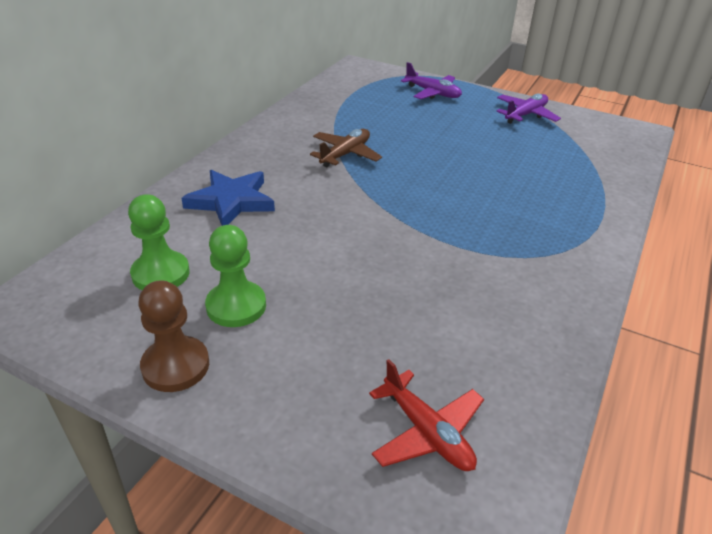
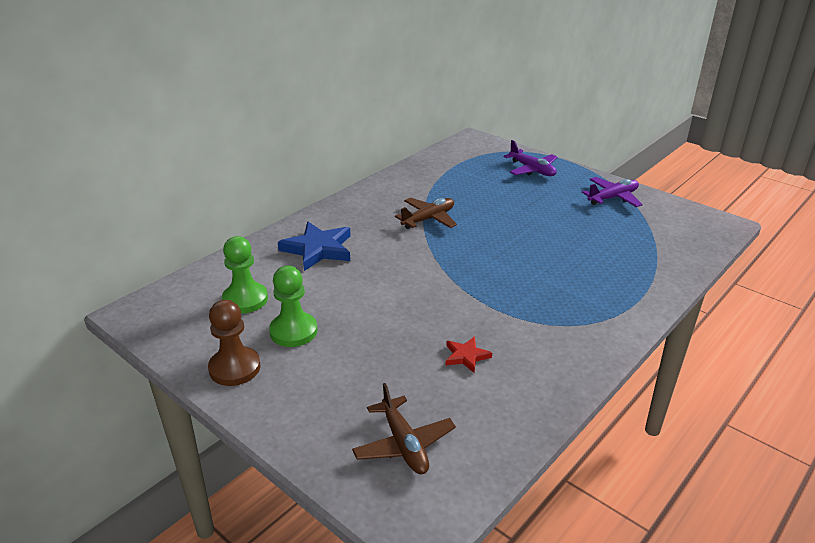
camera: 15 degrees right, 5 degrees down
red plane [369,359,484,471] -> brown plane [352,383,456,474]
none -> red star [445,336,492,373]

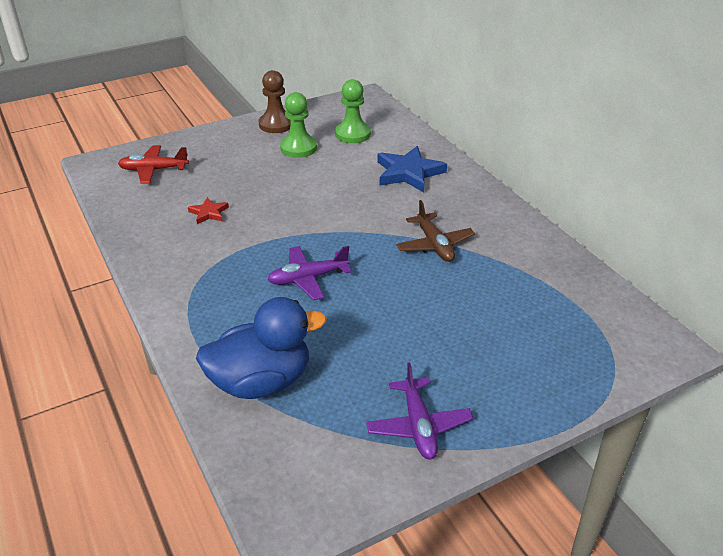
camera: 110 degrees right, 5 degrees up
brown plane [352,383,456,474] -> red plane [118,145,189,184]
purple plane [504,140,557,176] -> purple plane moved to [267,246,351,300]
none -> blue duck [196,297,327,399]

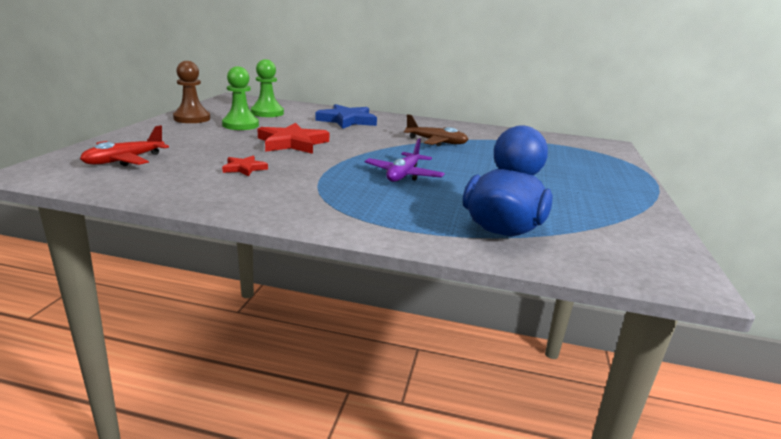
camera: 50 degrees left, 15 degrees down
purple plane [366,362,473,460] -> none
none -> red star [258,123,329,154]

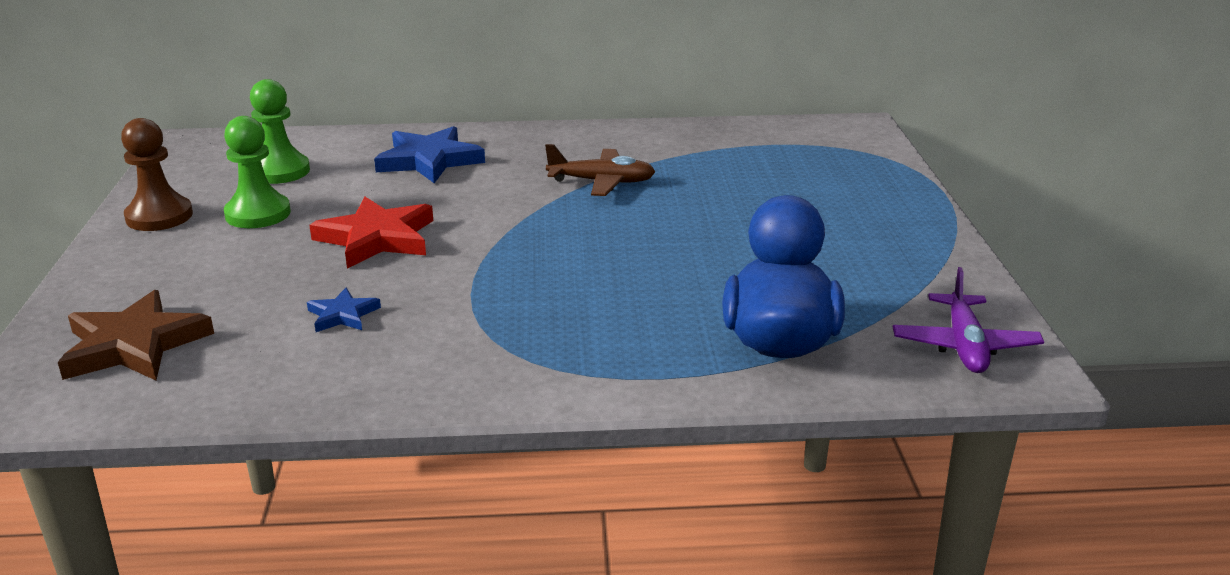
camera: 15 degrees left, 5 degrees up
red plane [80,125,169,166] -> brown star [58,290,214,380]
red star [222,156,268,176] -> blue star [307,288,381,332]
purple plane [365,138,445,182] -> purple plane moved to [893,267,1044,373]

